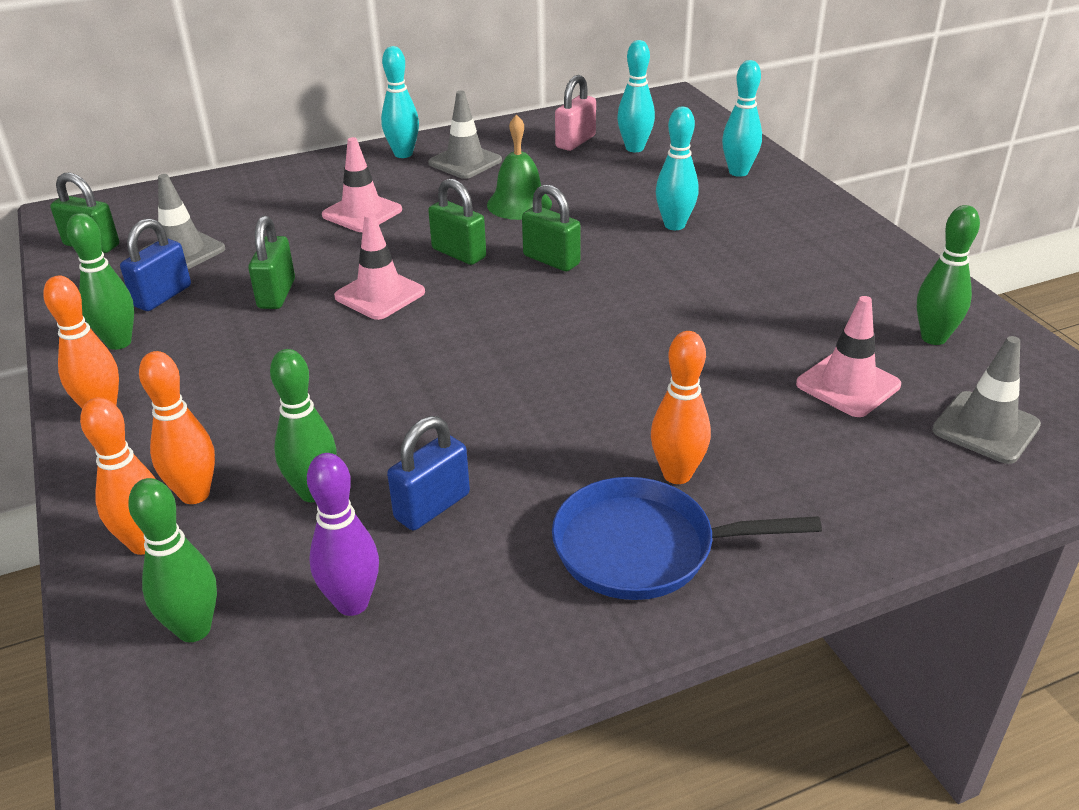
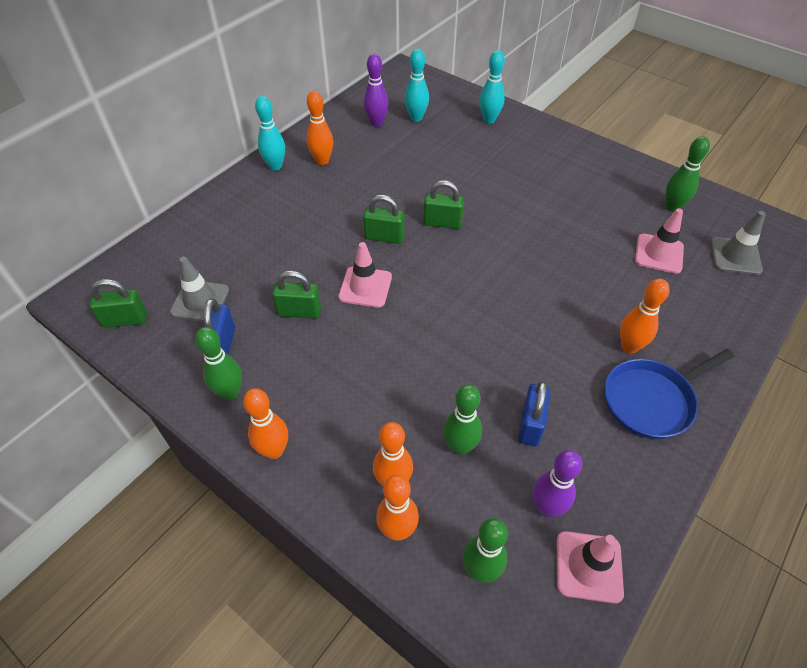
camera: 30 degrees left, 15 degrees up
green padlock [248,216,295,309] -> green padlock turned 60 degrees counterclockwise [272,271,321,319]
pink traffic cone [322,137,402,232] -> pink traffic cone moved to [557,531,624,604]
grey traffic cone [428,91,502,179] -> orange bowling pin [307,91,333,165]
green bell [487,114,552,220] -> none
pink padlock [555,75,596,151] -> purple bowling pin [364,53,389,127]
turquoise bowling pin [656,107,699,230] -> none

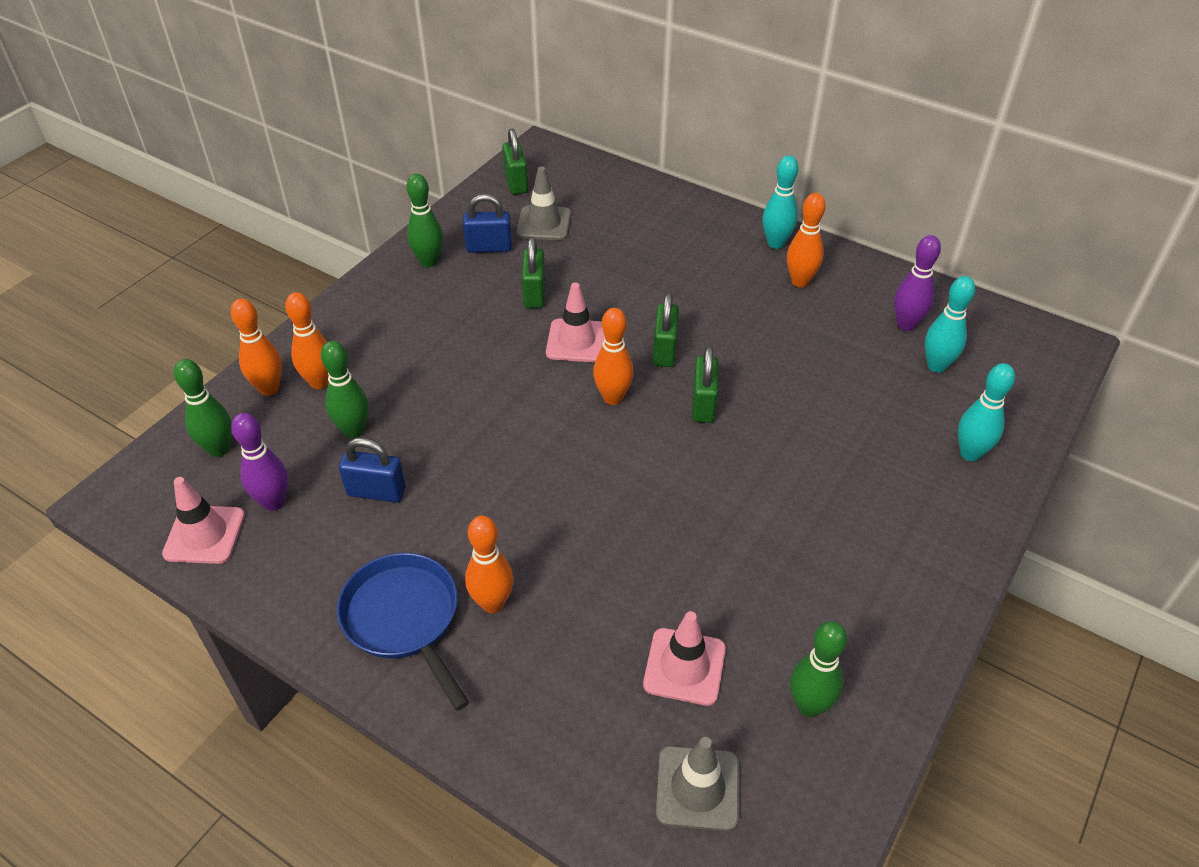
camera: 85 degrees right, 5 degrees down
orange bowling pin [243,388,288,459] -> orange bowling pin moved to [593,308,634,405]

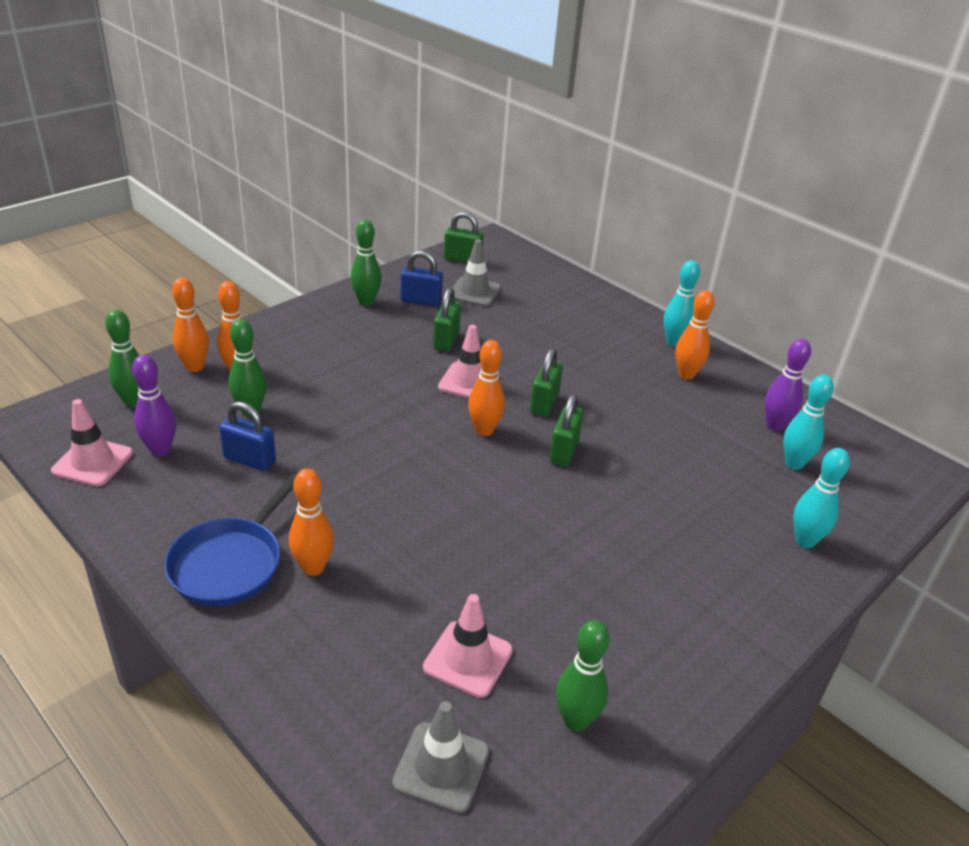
camera: 10 degrees right, 10 degrees down
blue pan [337,553,469,711] -> blue pan turned 135 degrees counterclockwise [164,474,297,606]
green padlock [502,129,528,195] -> green padlock turned 75 degrees counterclockwise [444,212,484,264]

